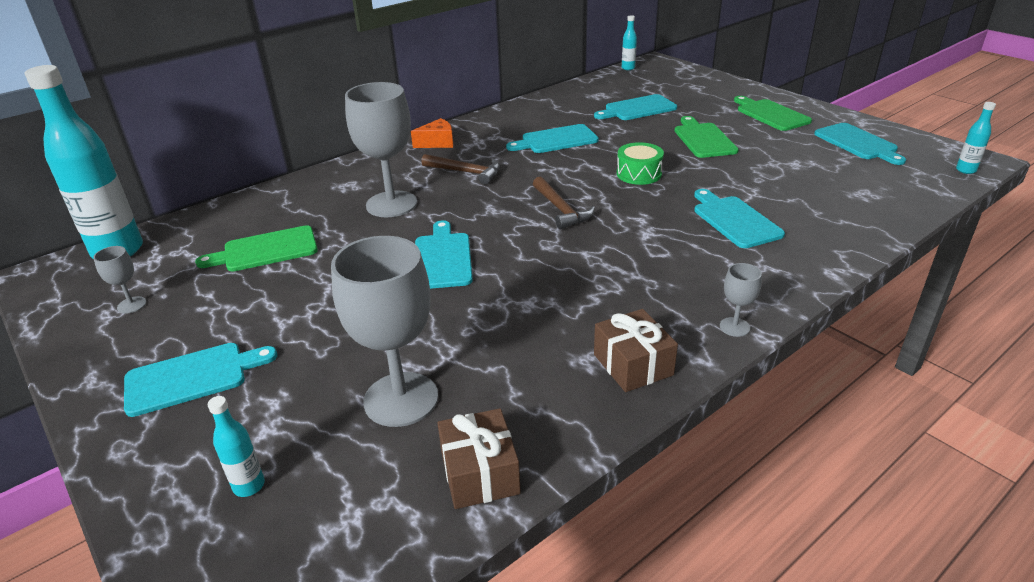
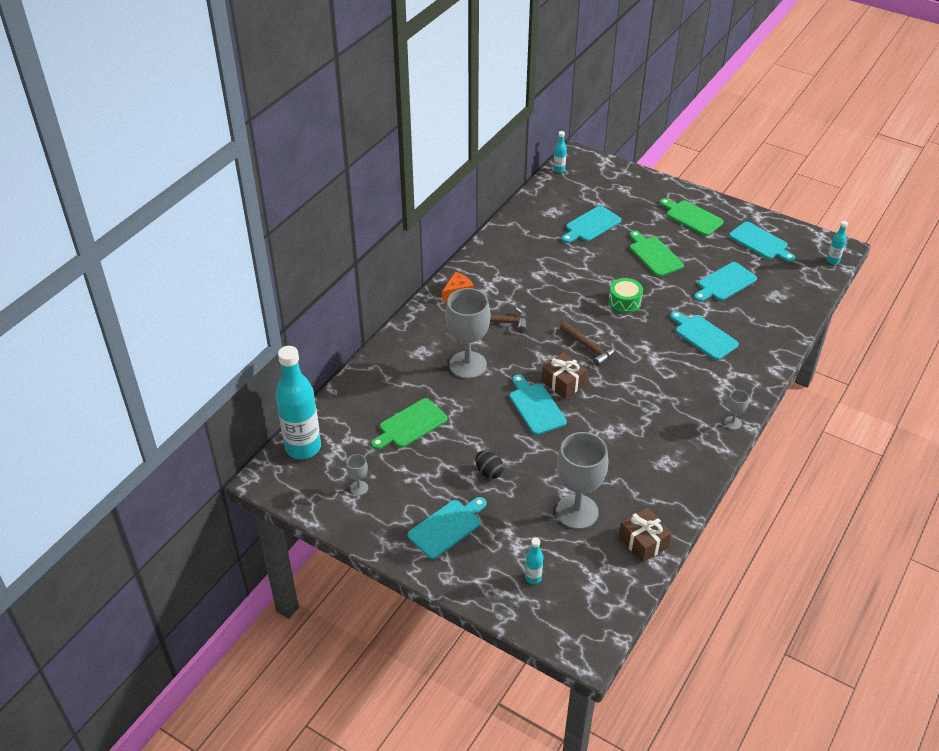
camera: 20 degrees left, 10 degrees up
turquoise cutting board [506,124,599,153] -> turquoise cutting board moved to [694,262,757,302]
brown gift [594,309,678,392] -> brown gift moved to [542,352,588,399]
none -> black egg [475,451,504,479]

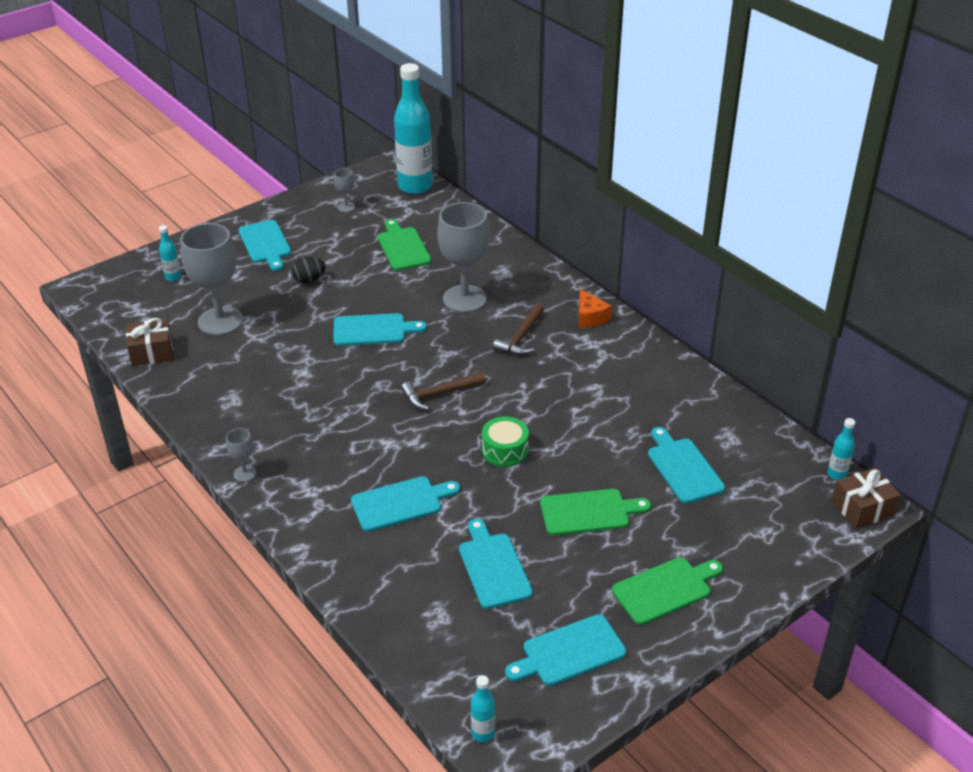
camera: 110 degrees right, 5 degrees down
brown gift [542,352,588,399] -> brown gift moved to [832,468,901,529]

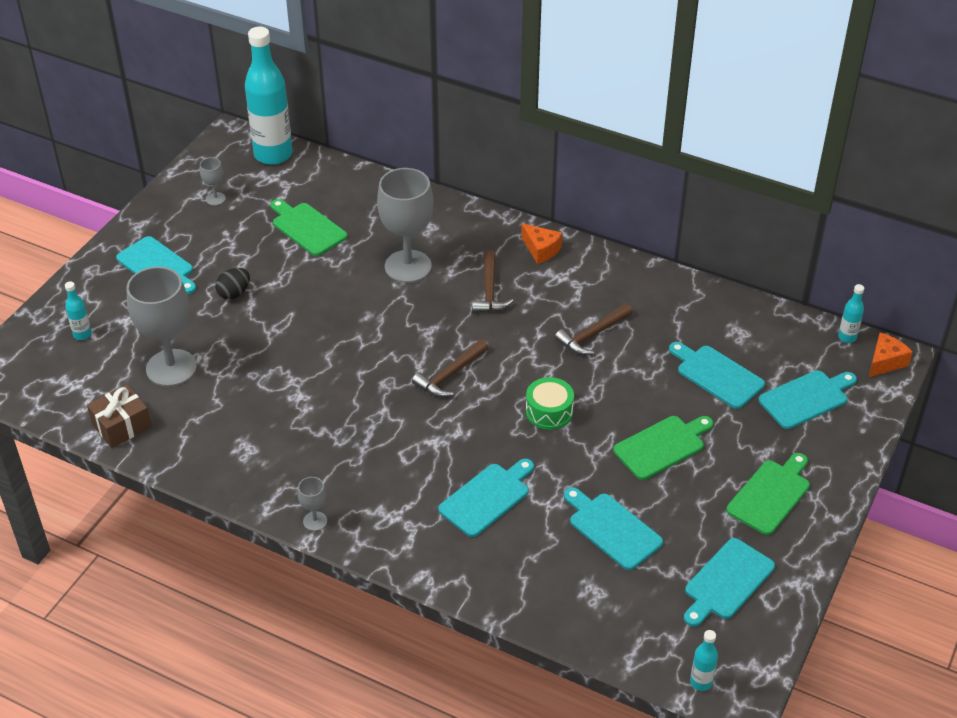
camera: 25 degrees left, 5 degrees up
turquoise cutting board [333,313,427,346] -> turquoise cutting board moved to [759,370,857,429]
brown gift [832,468,901,529] -> orange cheese [869,333,913,377]
none -> brown hammer [555,304,633,355]

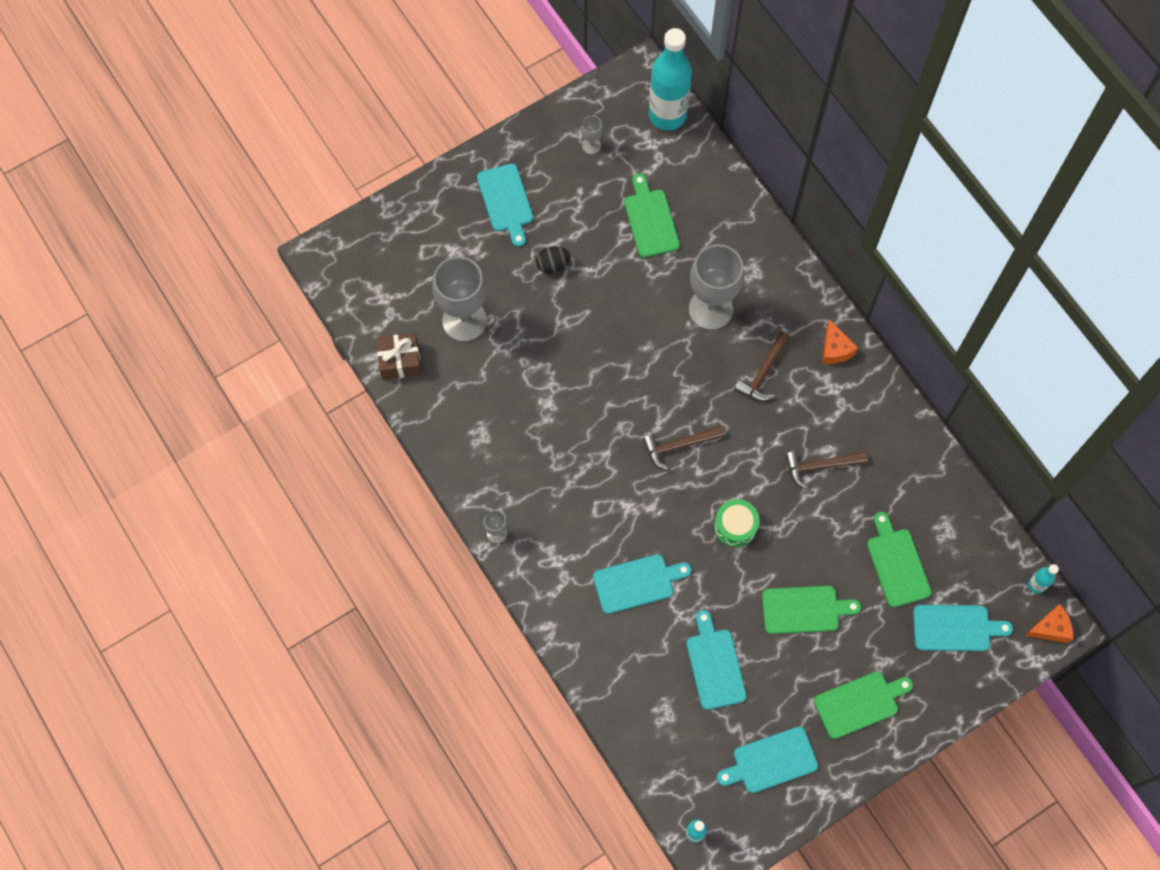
camera: 30 degrees right, 25 degrees up
turquoise bottle [65,281,92,340] -> none
turquoise cutting board [669,342,765,409] -> green cutting board [867,512,931,607]

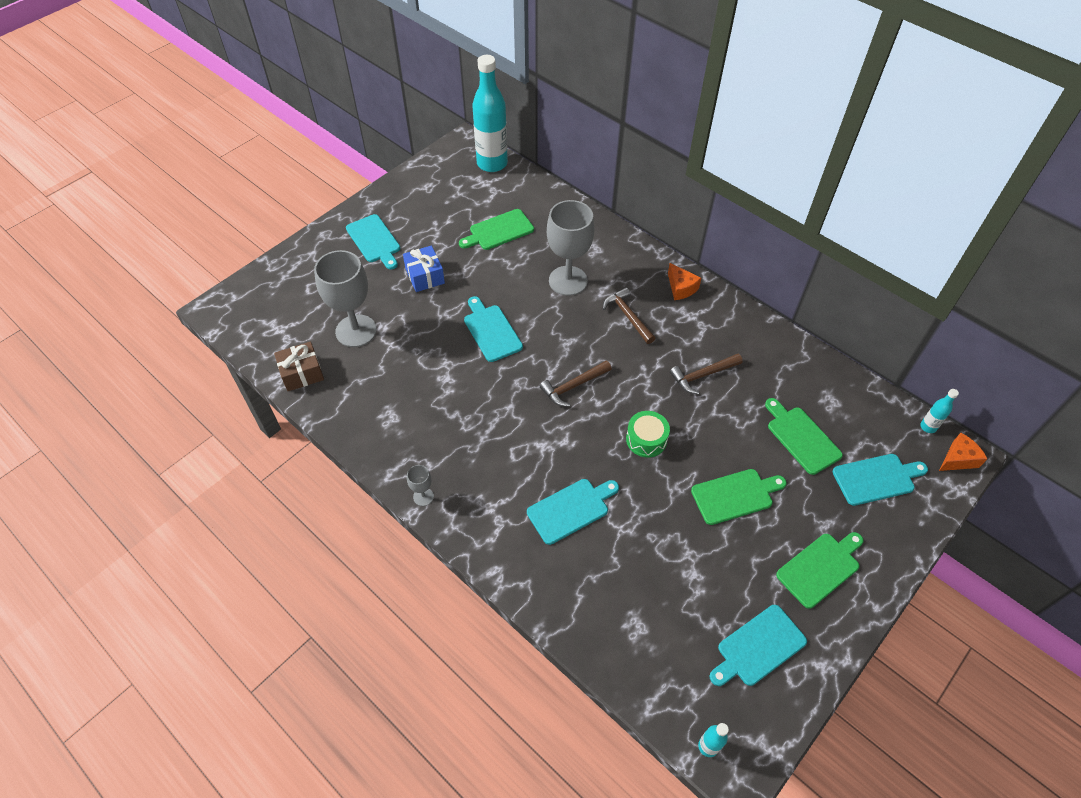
camera: 15 degrees left, 15 degrees down
black egg [536,246,571,274] -> blue gift [403,246,445,292]
grey goblet [581,115,603,154] -> none
green cutting board [624,174,680,258] -> green cutting board turned 90 degrees counterclockwise [459,209,534,250]
turquoise cutting board [687,610,747,710] -> turquoise cutting board moved to [464,296,523,362]
brown hammer [734,331,790,401] -> brown hammer turned 135 degrees clockwise [603,287,655,344]

